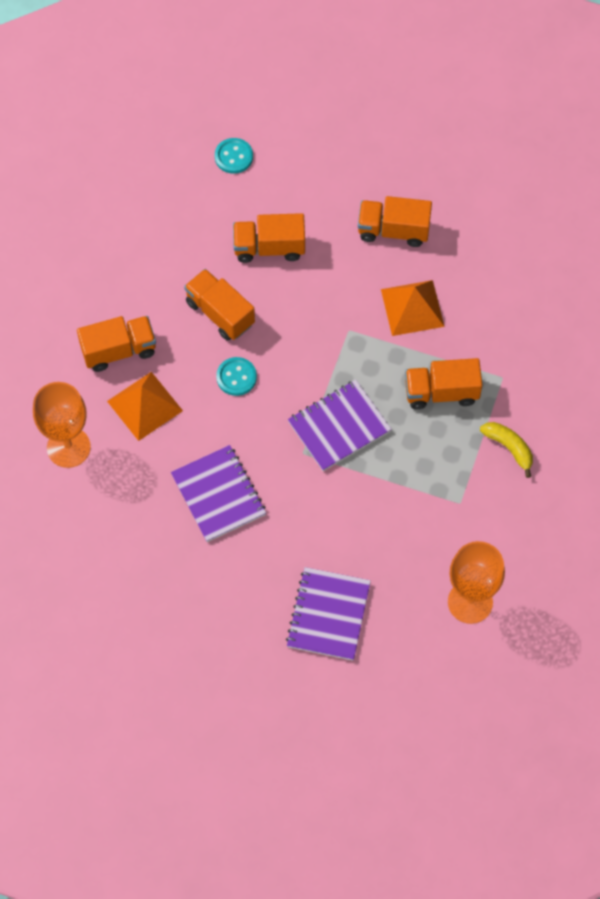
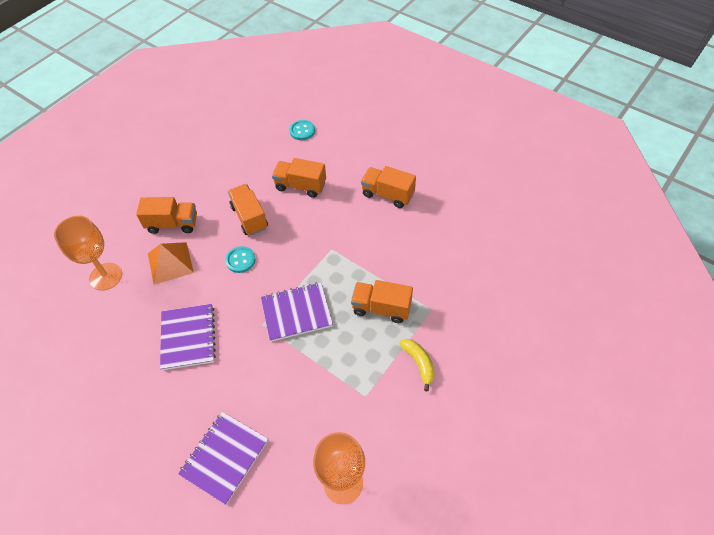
camera: 20 degrees right, 10 degrees down
orange pyramid [381,280,445,336] -> none

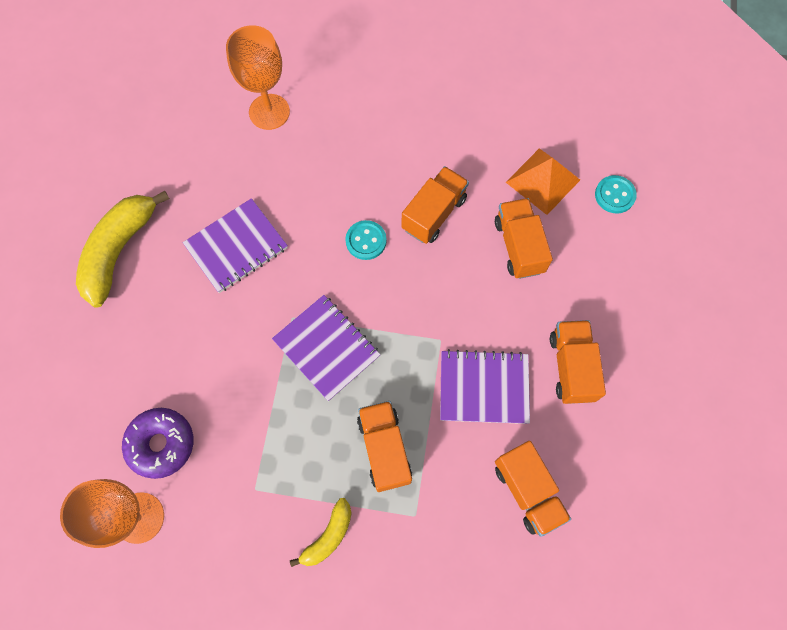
camera: 60 degrees right, 15 degrees up
orange truck [136,197,197,234] -> orange truck moved to [495,441,571,537]
orange pyramid [148,242,194,285] -> orange pyramid moved to [506,148,580,215]
purple notebook [178,412,268,505] -> purple notebook moved to [440,349,530,424]
none -> yellow banana [76,191,169,308]
none -> purple donut [122,408,194,479]

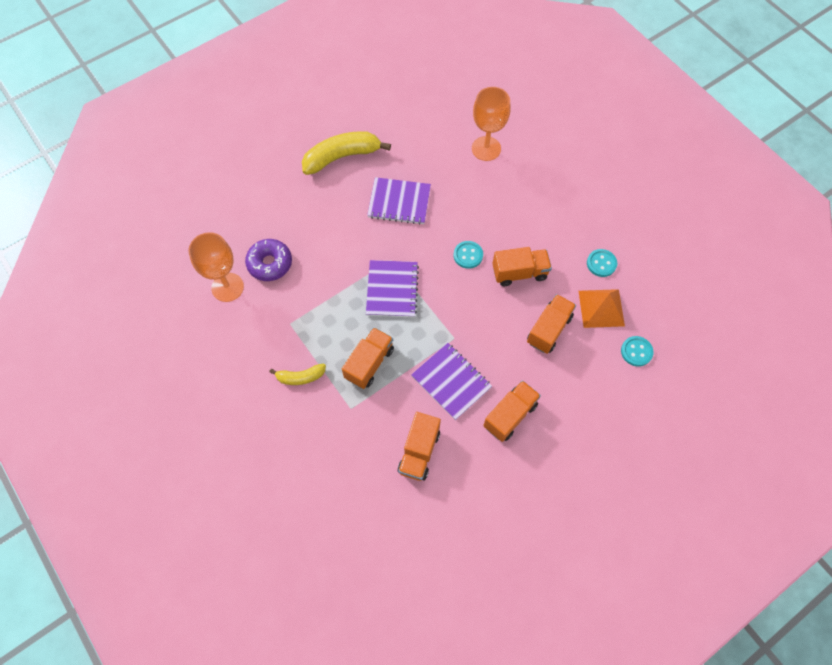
camera: 45 degrees right, 5 degrees down
none -> turquoise button [587,249,617,277]

